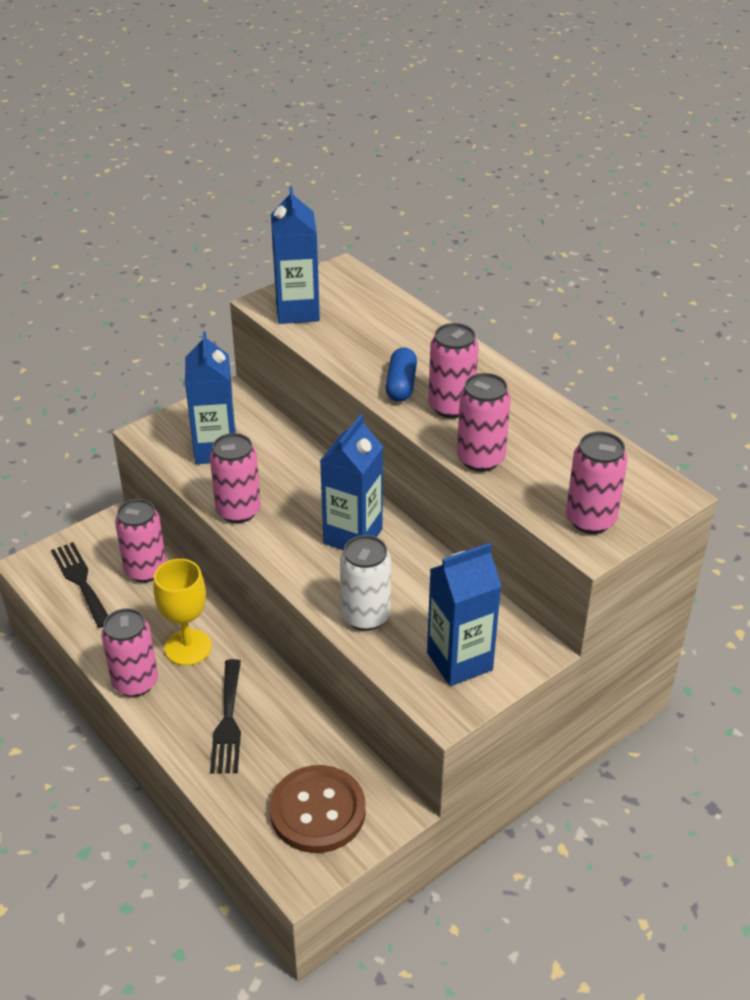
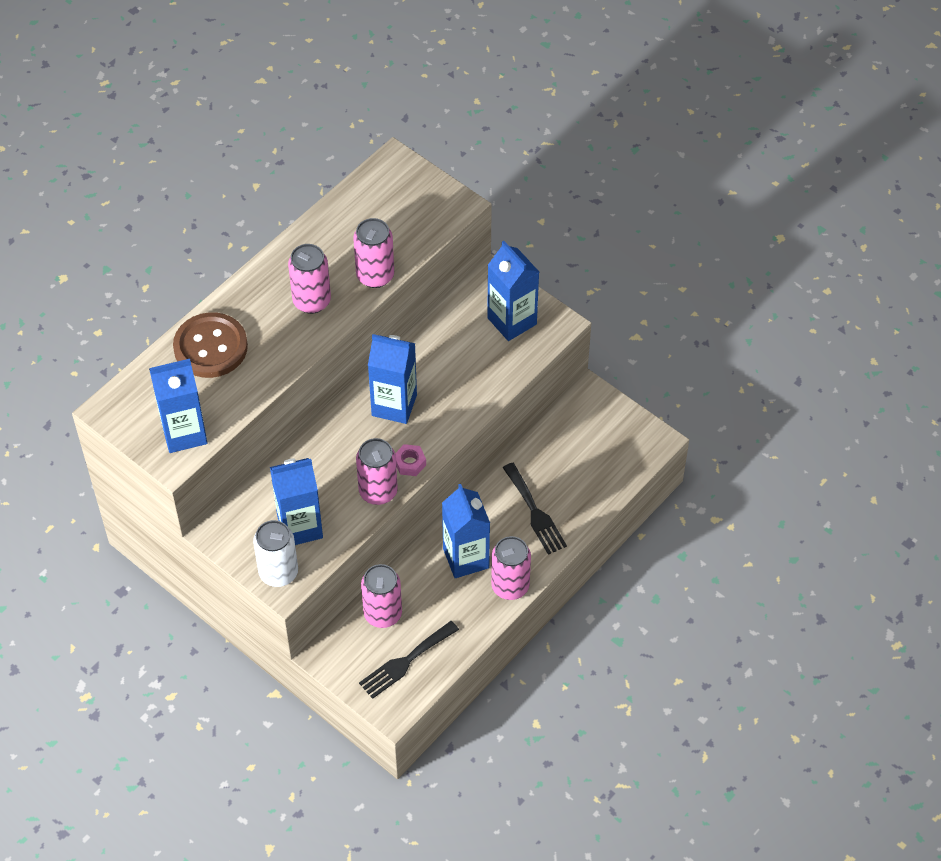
camera: 100 degrees left, 15 degrees up
yellow goblet [154,559,212,666] -> blue carton [442,484,490,578]
black fork [210,659,241,774] -> black fork turned 75 degrees clockwise [503,463,567,555]
brown button [270,765,366,853] -> brown button moved to [173,312,248,378]
white can [340,535,391,631] -> white can moved to [253,520,298,587]
blue capsule [386,347,417,402] -> none
pink can [566,431,628,534] -> none
none -> pink nut [395,444,426,476]

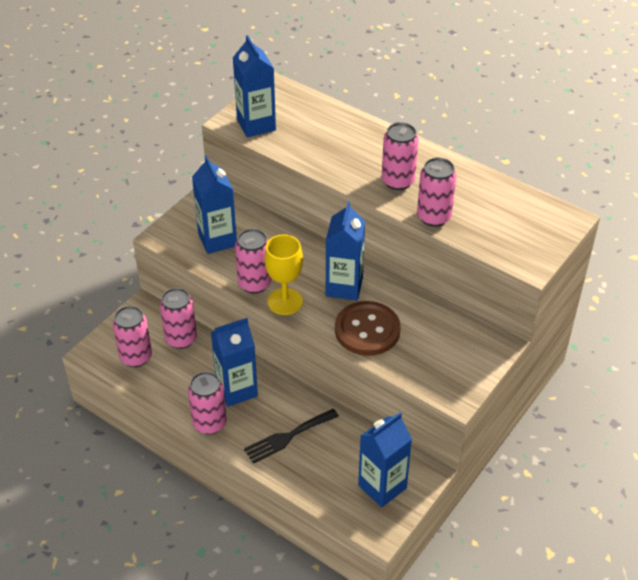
camera: 85 degrees right, 10 degrees down
brown button [173,312,248,378] -> brown button moved to [335,301,401,356]
white can [253,520,298,587] -> none
black fork [359,621,459,699] -> pink can [113,306,152,367]
pink nut [395,444,426,476] -> yellow goblet [264,234,303,315]
blue carton [487,241,539,341] -> blue carton moved to [358,412,412,507]

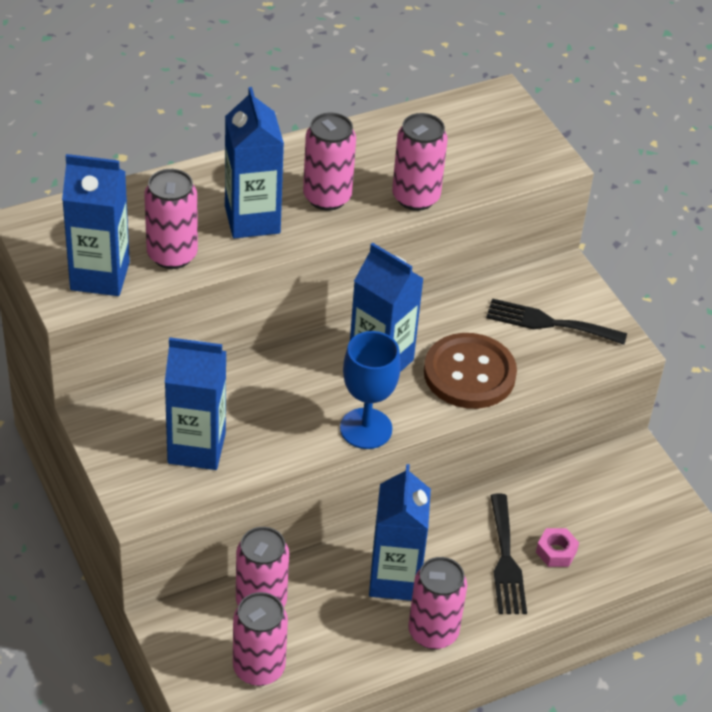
camera: 65 degrees left, 0 degrees up
pink can [235,229,271,294] -> pink can moved to [144,169,198,269]
yellow goblet [264,234,303,315] -> blue goblet [340,331,401,449]
blue carton [358,412,412,507] -> blue carton moved to [225,87,284,239]
none -> black fork [486,298,627,345]
none -> pink nut [536,528,579,567]

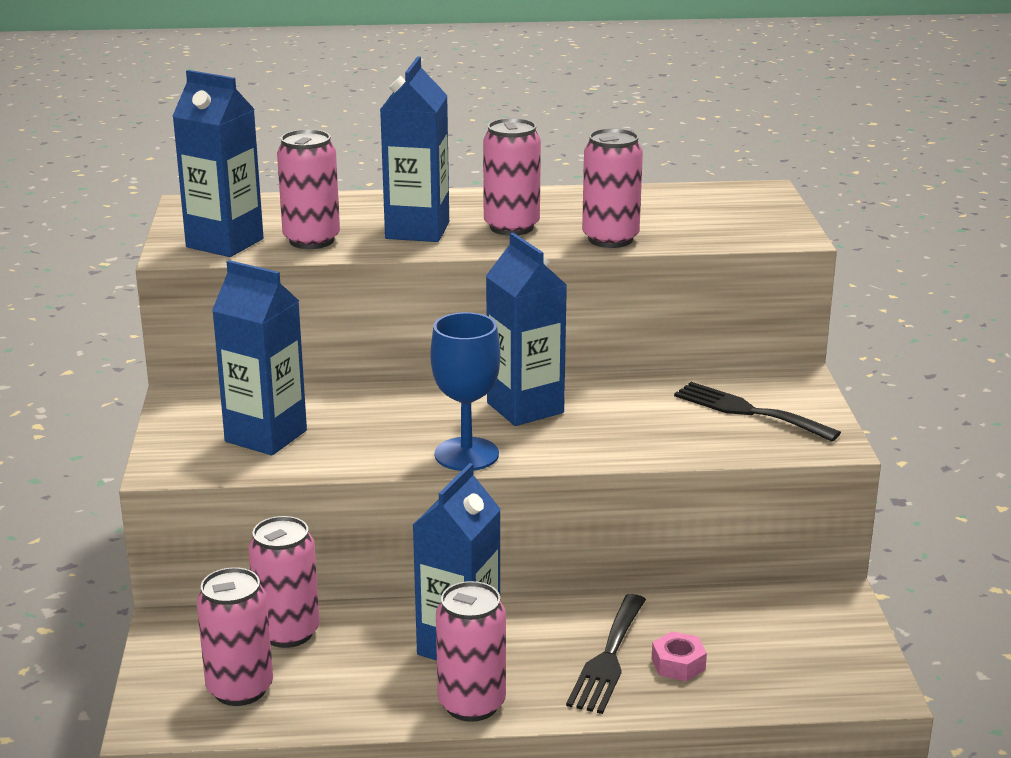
camera: 25 degrees right, 20 degrees down
brown button [424,333,517,409] -> none

